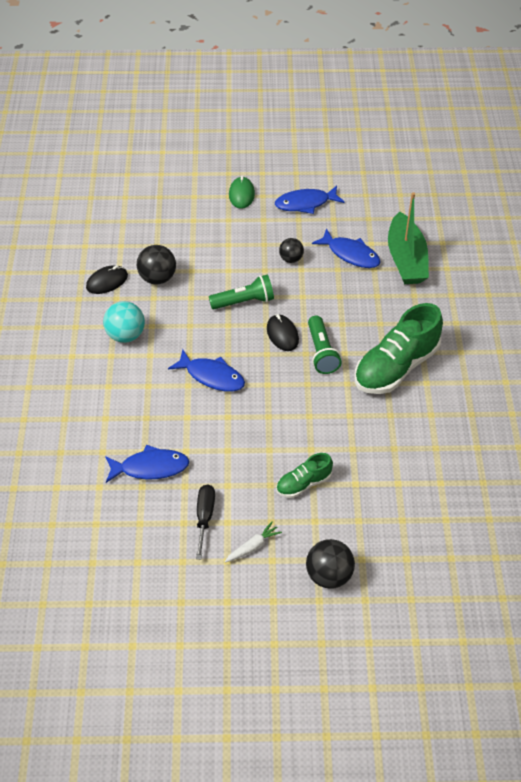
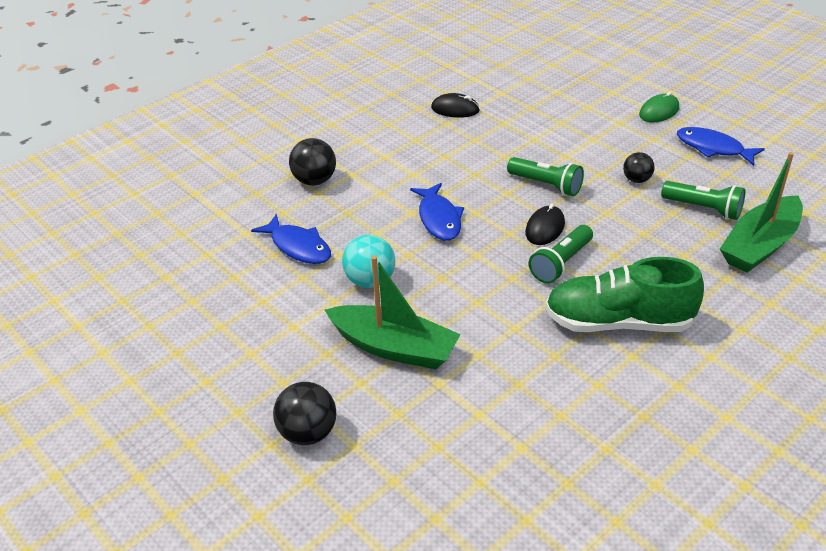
camera: 50 degrees right, 10 degrees down
turquoise ball [103,301,145,343] -> turquoise ball moved to [342,235,395,288]
black ball [137,245,176,284] -> black ball moved to [289,138,336,185]
black screwdriver [196,484,215,559] -> none
white carrot [225,522,282,562] -> none
green shoe [276,453,333,498] -> green boat [325,256,461,369]
blue fish [312,228,381,268] -> green flashlight [661,181,745,220]

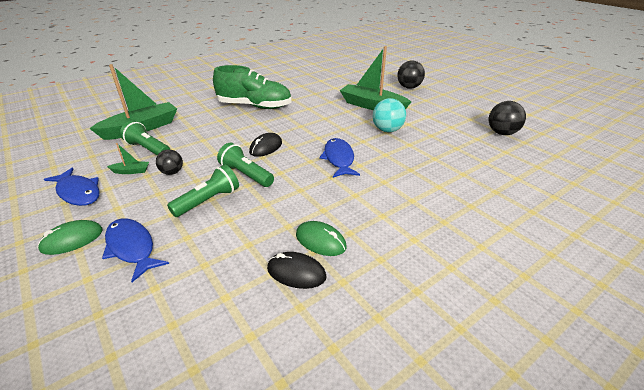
camera: 175 degrees left, 5 degrees down
blue fish [251,214,331,264] -> blue fish moved to [102,218,169,282]
black ball [289,138,336,185] -> black ball moved to [489,101,526,135]
green flashlight [529,225,593,284] -> green flashlight moved to [167,165,239,217]
none -> green boat [107,143,149,174]
none -> green mouse [296,221,347,256]

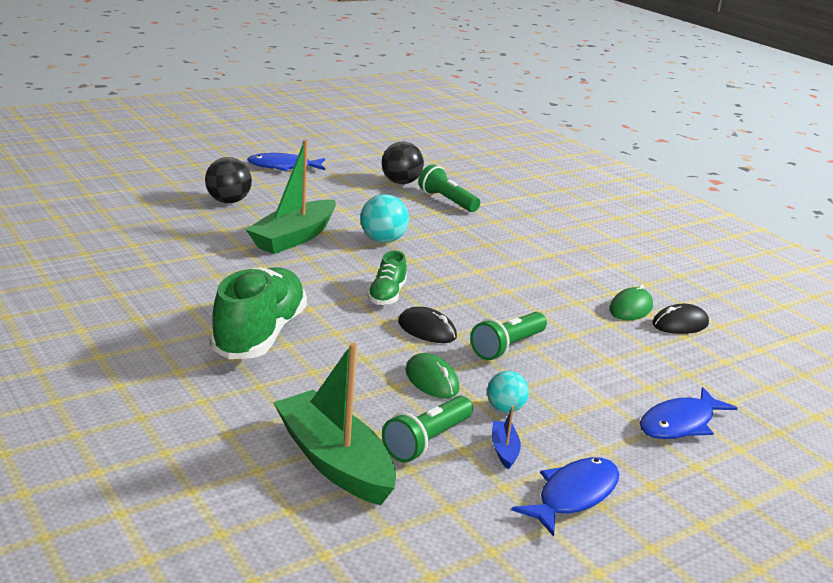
camera: 90 degrees left, 10 degrees down
green mouse [37,220,103,255] -> green mouse moved to [405,353,459,399]
green boat [107,143,149,174] -> blue boat [492,406,521,470]
black ball [156,149,183,175] -> turquoise ball [487,371,529,413]
green flashlight [167,165,239,217] -> green flashlight moved to [419,164,480,212]
black mouse [267,252,326,289] -> black mouse turned 45 degrees clockwise [653,304,709,334]
blue fish [319,138,360,178] -> blue fish moved to [247,153,325,171]
none -> green shoe [367,251,407,305]

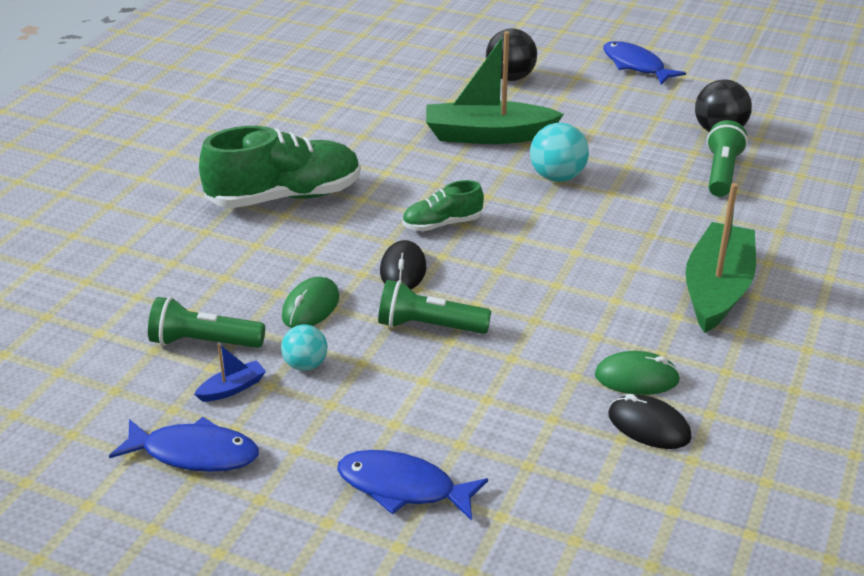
camera: 60 degrees right, 10 degrees up
green boat [273,343,396,505] -> green boat moved to [686,183,756,333]

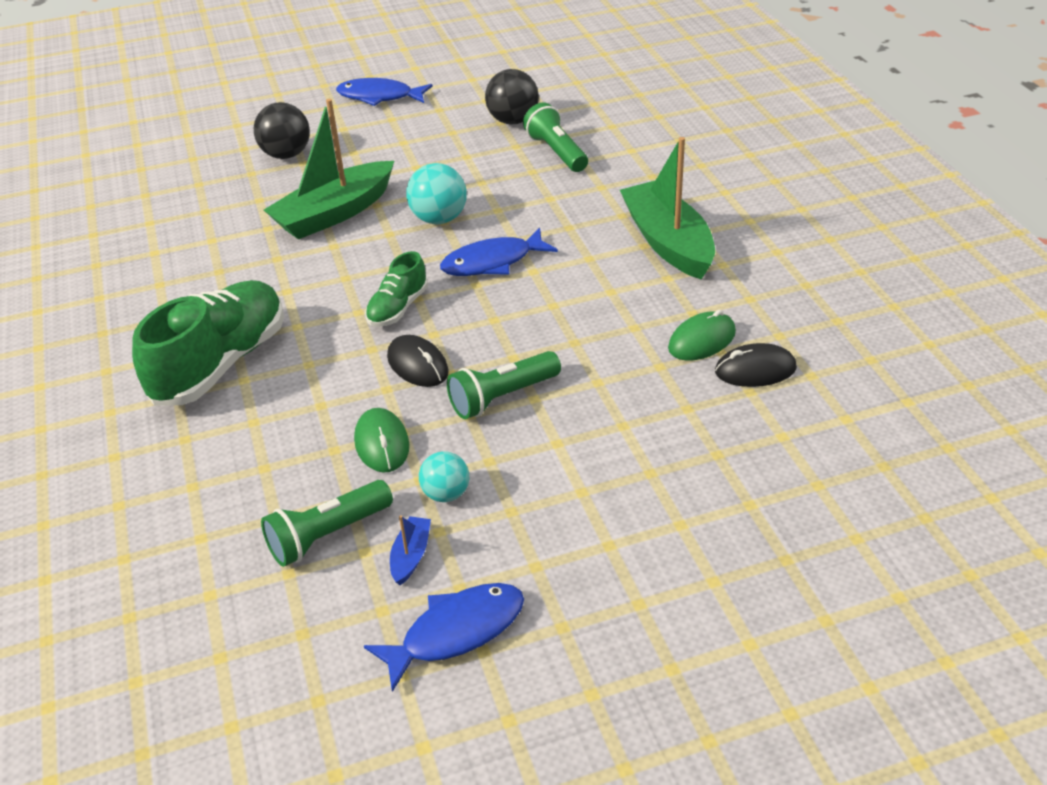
camera: 40 degrees left, 5 degrees up
blue fish [337,450,488,521] -> blue fish moved to [440,228,558,276]

